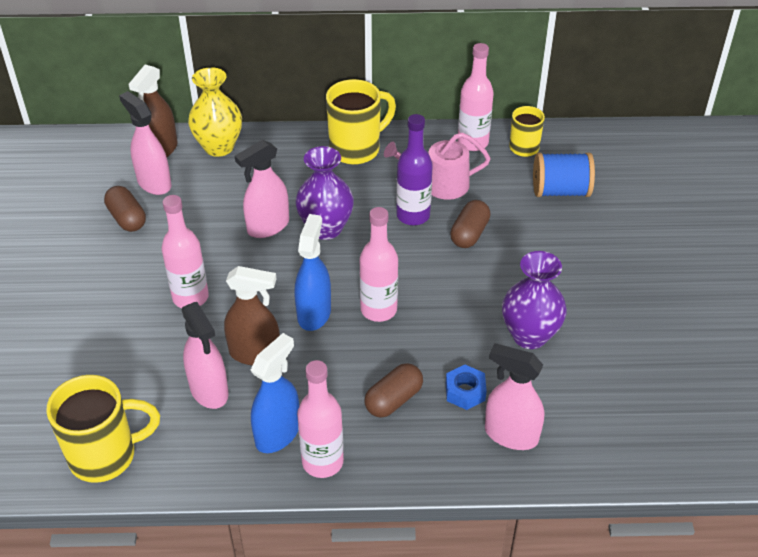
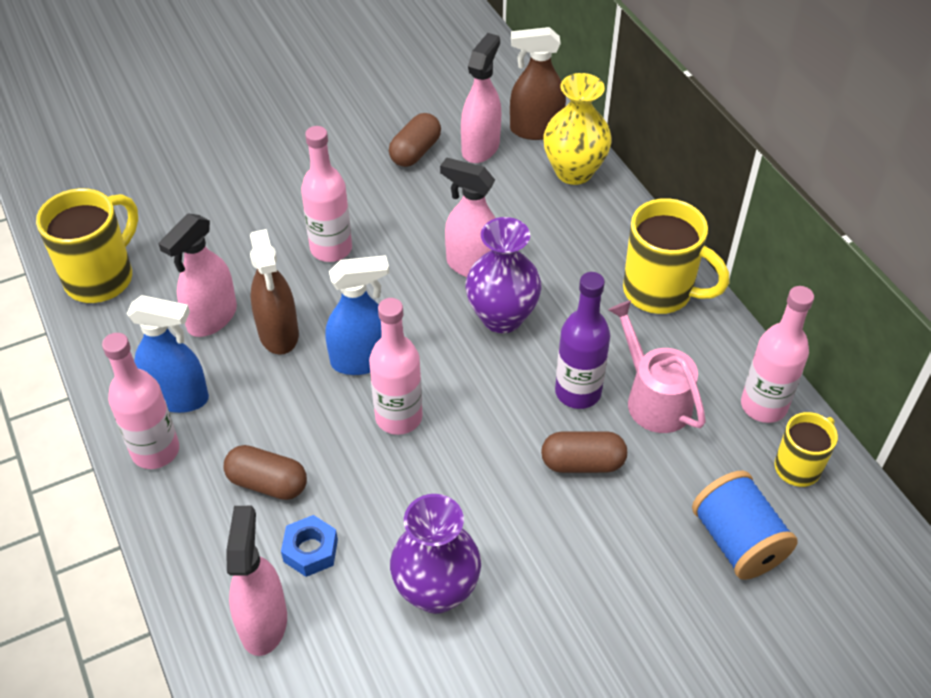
camera: 65 degrees right, 5 degrees up
yellow mug [46,375,160,483] -> yellow mug turned 105 degrees counterclockwise [36,188,138,303]

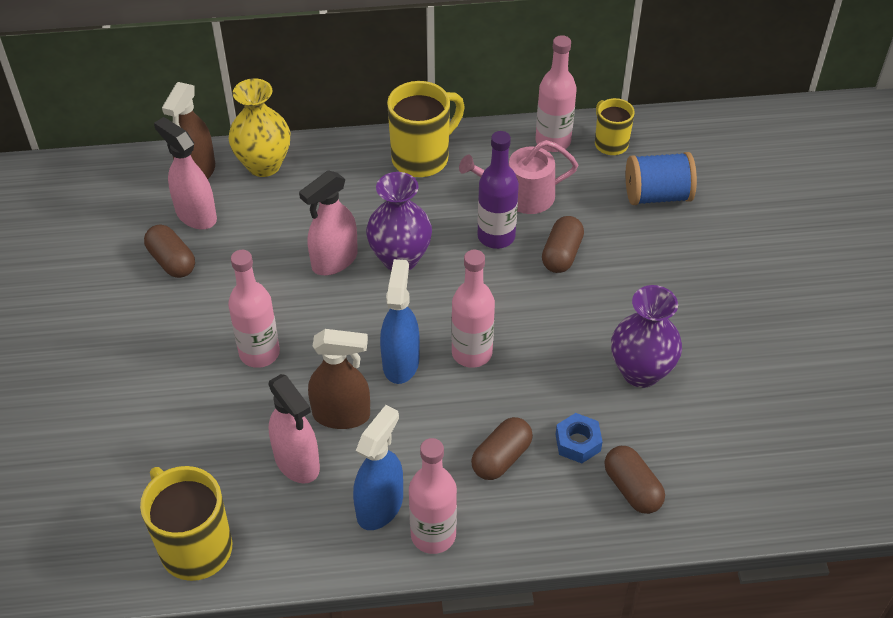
camera: 70 degrees left, 0 degrees up
pink spray bottle [226,506,287,656] -> brown capsule [604,446,665,514]

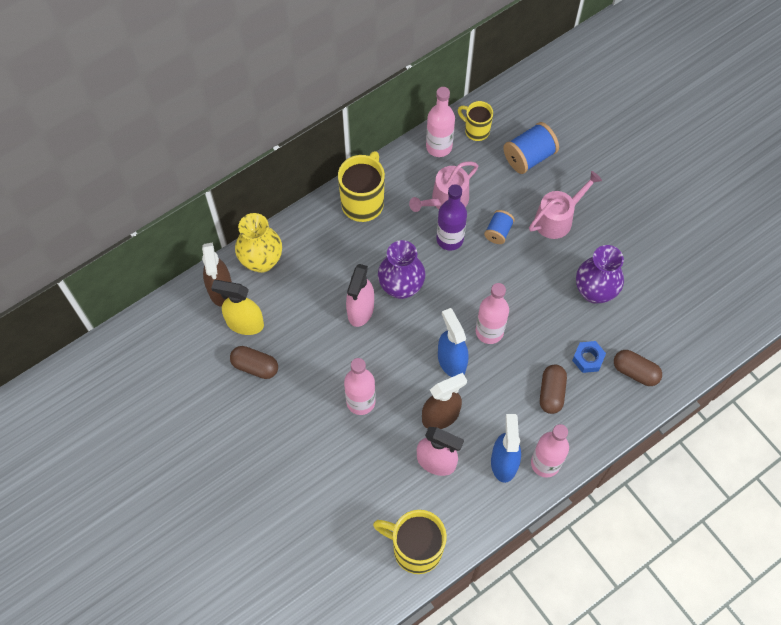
camera: 30 degrees left, 15 degrees up
pink spray bottle [154,117,217,229] -> yellow spray bottle [211,280,264,335]
brown capsule [542,216,584,273] -> blue spool [484,210,515,244]
none -> pink watering can [529,171,602,239]

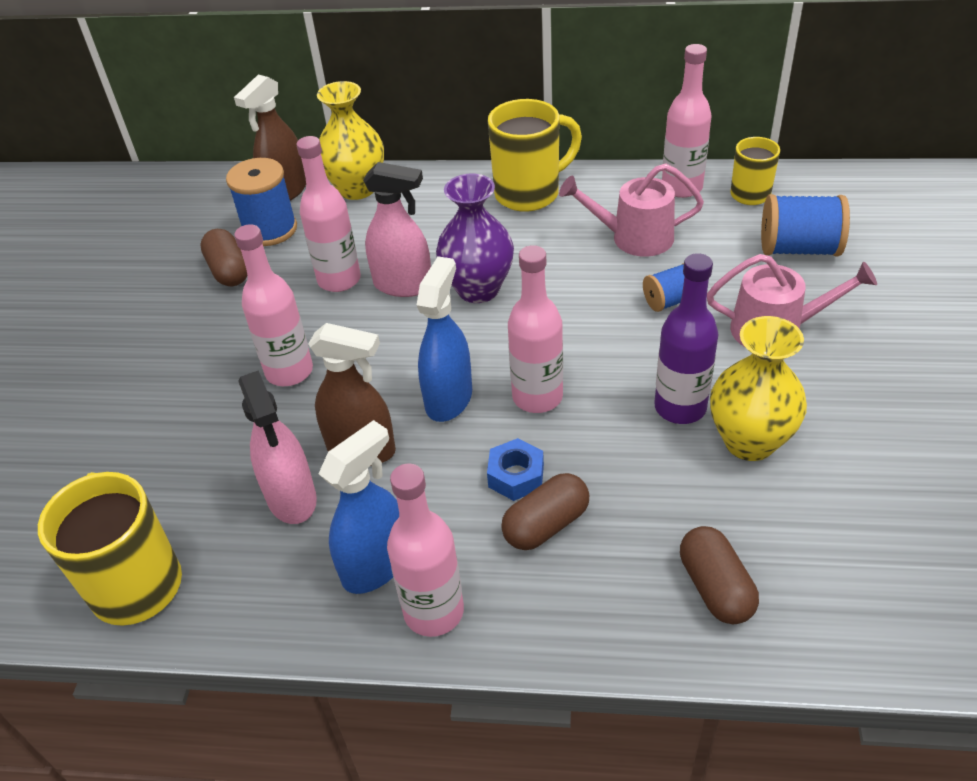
camera: 45 degrees right, 20 degrees down
yellow spray bottle [211,280,264,335] -> blue spool [226,158,297,246]
pink spray bottle [346,264,374,327] -> pink spray bottle turned 135 degrees counterclockwise [363,162,431,297]
purple bottle [436,184,467,251] -> purple bottle moved to [654,253,719,424]
blue nut [572,341,606,373] -> blue nut moved to [487,438,544,501]
purple vase [576,245,624,304] -> yellow vase [710,316,807,461]
none -> pink bottle [297,136,361,292]

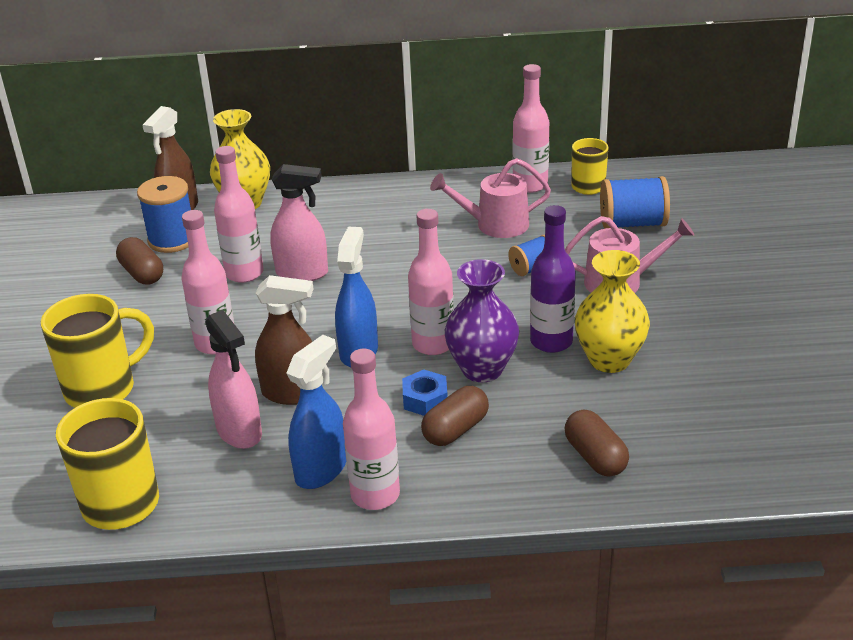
camera: 10 degrees left, 10 degrees down
purple vase [436,173,514,303] -> purple vase moved to [445,259,519,382]
yellow mug [488,99,582,212] -> yellow mug moved to [41,294,154,408]

